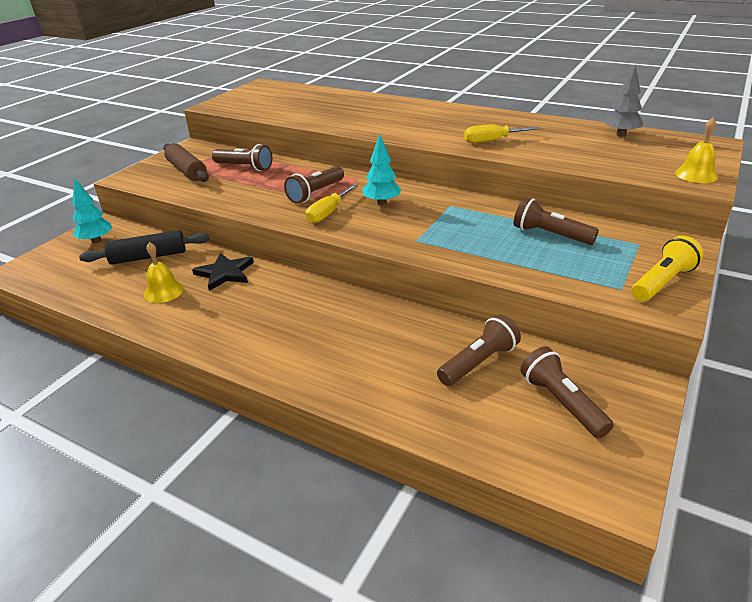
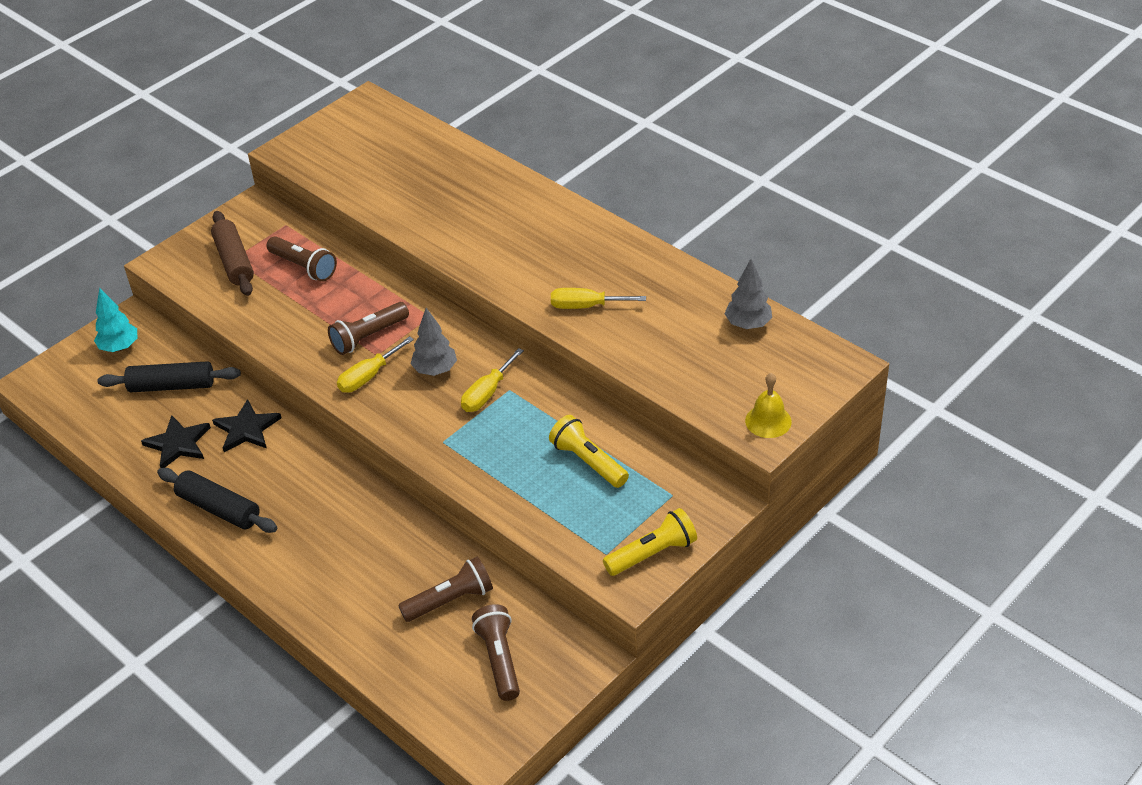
camera: 15 degrees right, 10 degrees up
yellow bell [144,242,184,303] -> black star [141,415,211,468]
turquoise tree [362,134,401,205] -> grey tree [410,308,457,376]
brown flashlight [514,197,599,245] -> yellow flashlight [549,415,629,488]
none -> black rolling pin [157,468,277,533]
none -> yellow screwdriver [461,348,524,412]

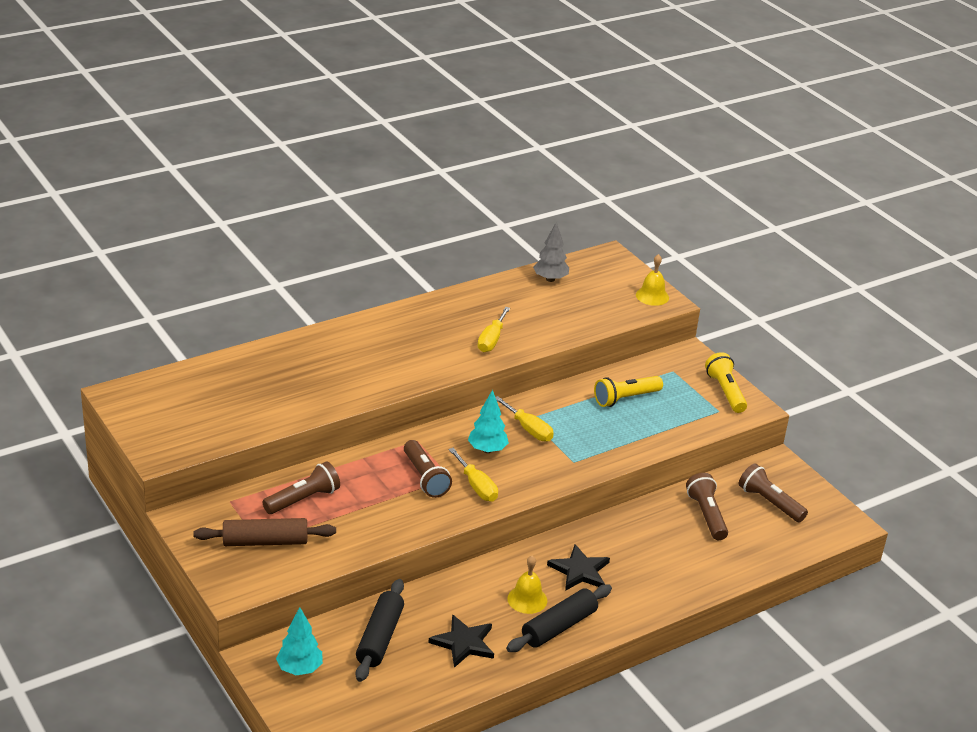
camera: 80 degrees left, 10 degrees down
black star [212,399,282,452] -> black star moved to [547,544,610,591]
grey tree [410,308,457,376] -> turquoise tree [468,390,509,453]
brown flashlight [472,604,520,701] -> brown flashlight turned 45 degrees clockwise [739,463,808,522]
none -> yellow bell [507,556,547,614]

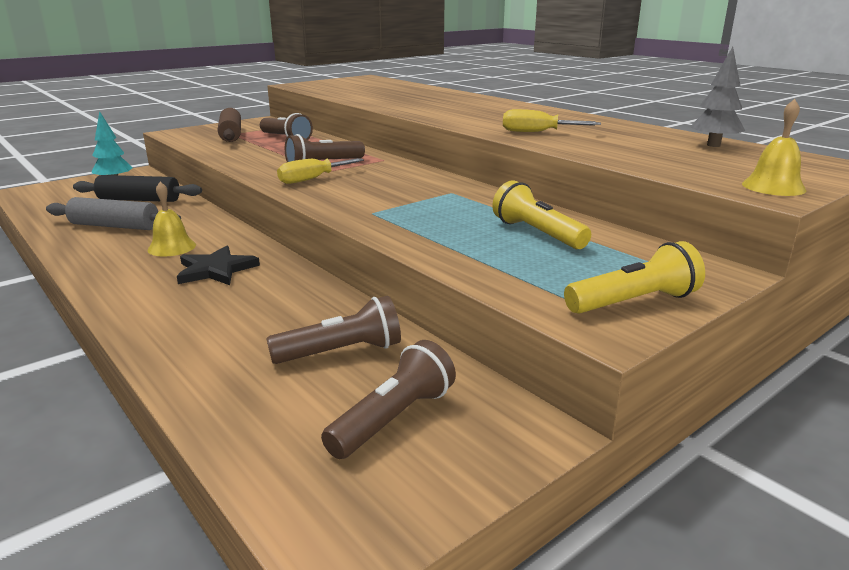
camera: 85 degrees right, 10 degrees down
black star [429,614,494,668] -> grey rolling pin [46,197,181,230]
turquoise tree [468,390,509,453] -> none
yellow screwdriver [495,396,554,442] -> none
black rolling pin [506,584,612,652] -> none

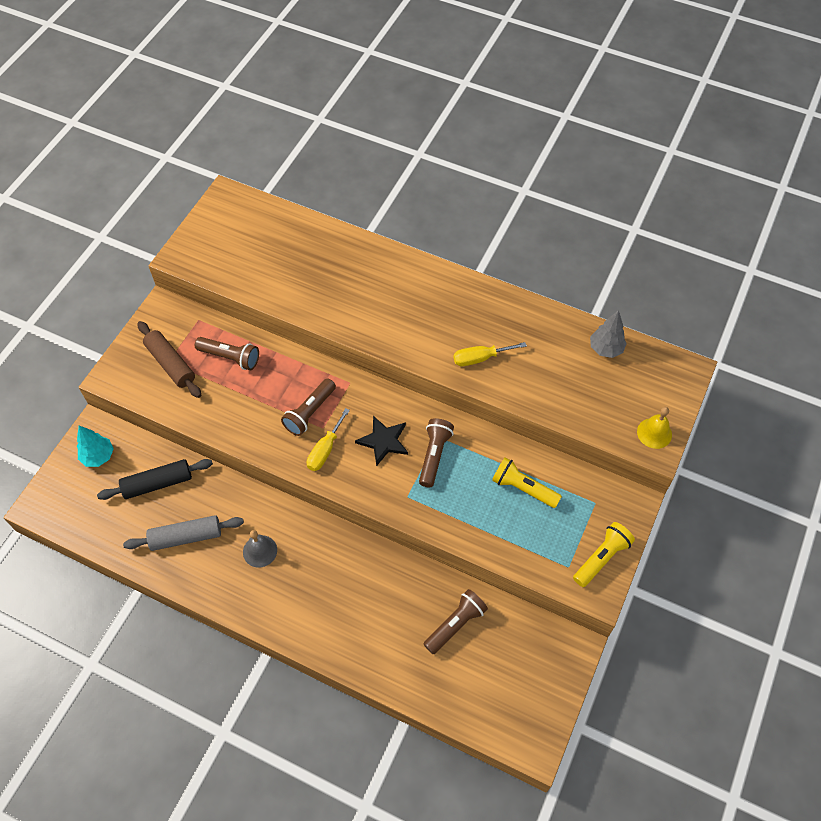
camera: 25 degrees left, 35 degrees up
yellow bell [147,182,196,257] -> grey bell [243,530,277,567]
black star [177,246,260,285] -> black star moved to [355,416,408,466]
brown flashlight [321,340,456,459] -> brown flashlight moved to [419,418,454,487]

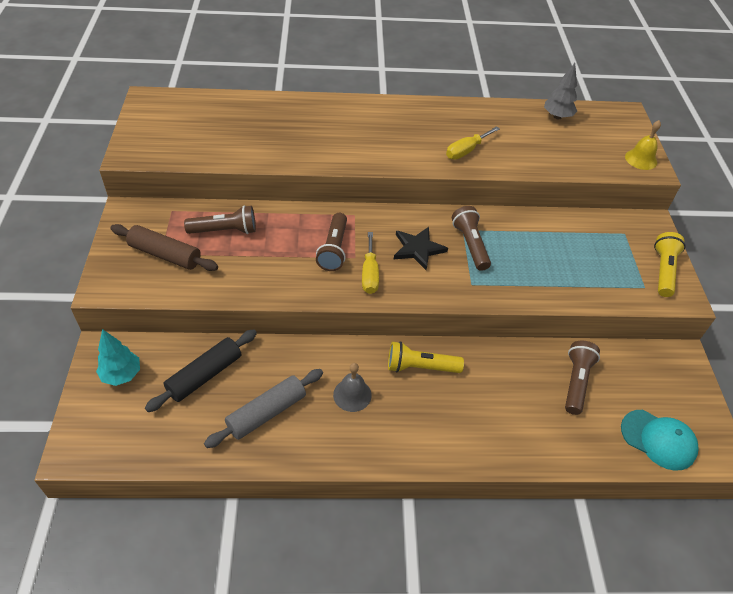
camera: 30 degrees left, 10 degrees down
yellow flashlight [492,458,562,508] -> yellow flashlight moved to [388,341,464,373]
none -> turquoise cap [621,410,698,471]

